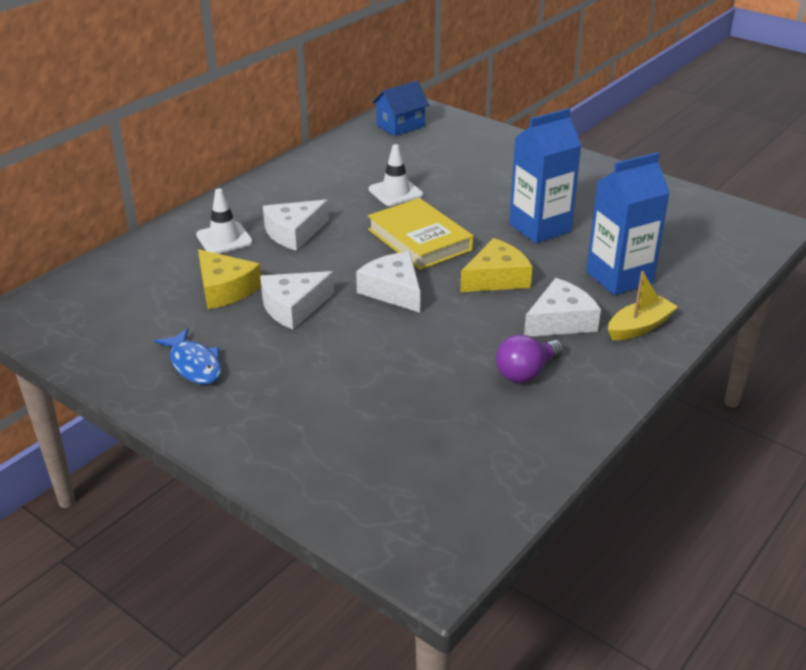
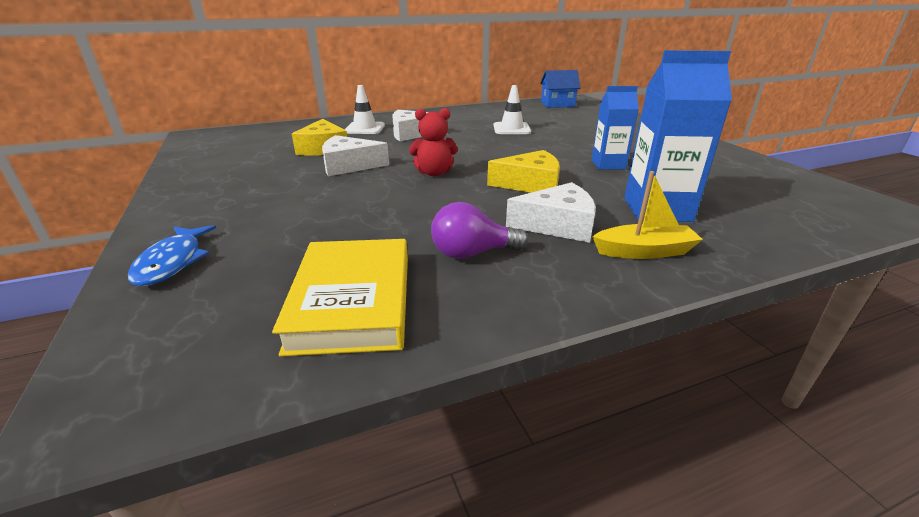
camera: 30 degrees right, 5 degrees down
blue fish [154,328,221,384] -> blue fish moved to [128,225,216,286]
white cheese [356,252,420,313] -> red teddy bear [409,108,458,176]
yellow book [368,198,474,270] -> yellow book moved to [272,239,408,357]
blue carton [509,108,581,244] -> blue carton [592,86,639,170], size x0.64

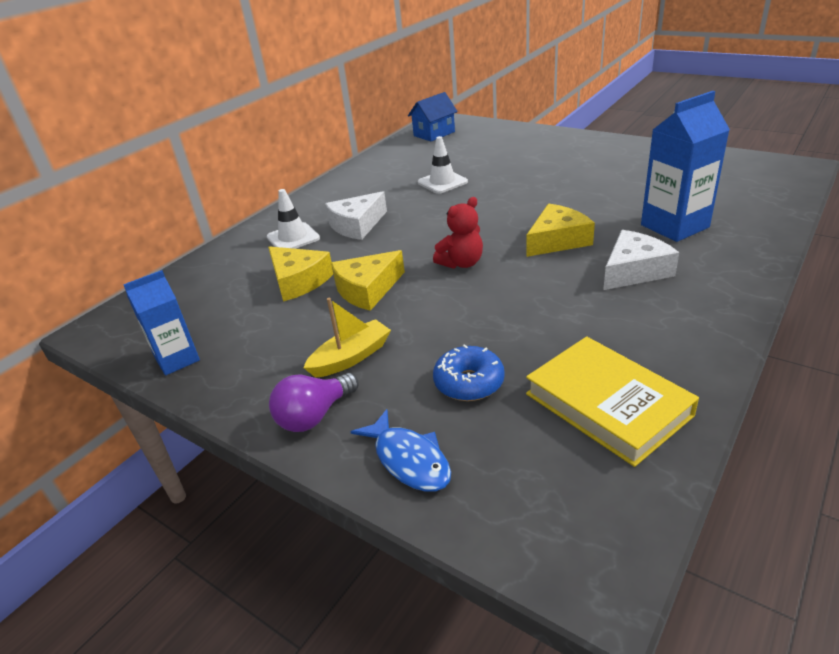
camera: 30 degrees left, 5 degrees up
white cheese [322,135,389,176] -> yellow cheese [331,250,405,311]
purple light bulb [431,202,528,259] -> purple light bulb moved to [269,373,358,432]
blue carton [592,86,639,170] -> blue carton moved to [123,270,200,375]
yellow boat [592,171,703,259] -> yellow boat moved to [303,298,391,378]
none -> blue donut [433,344,505,401]

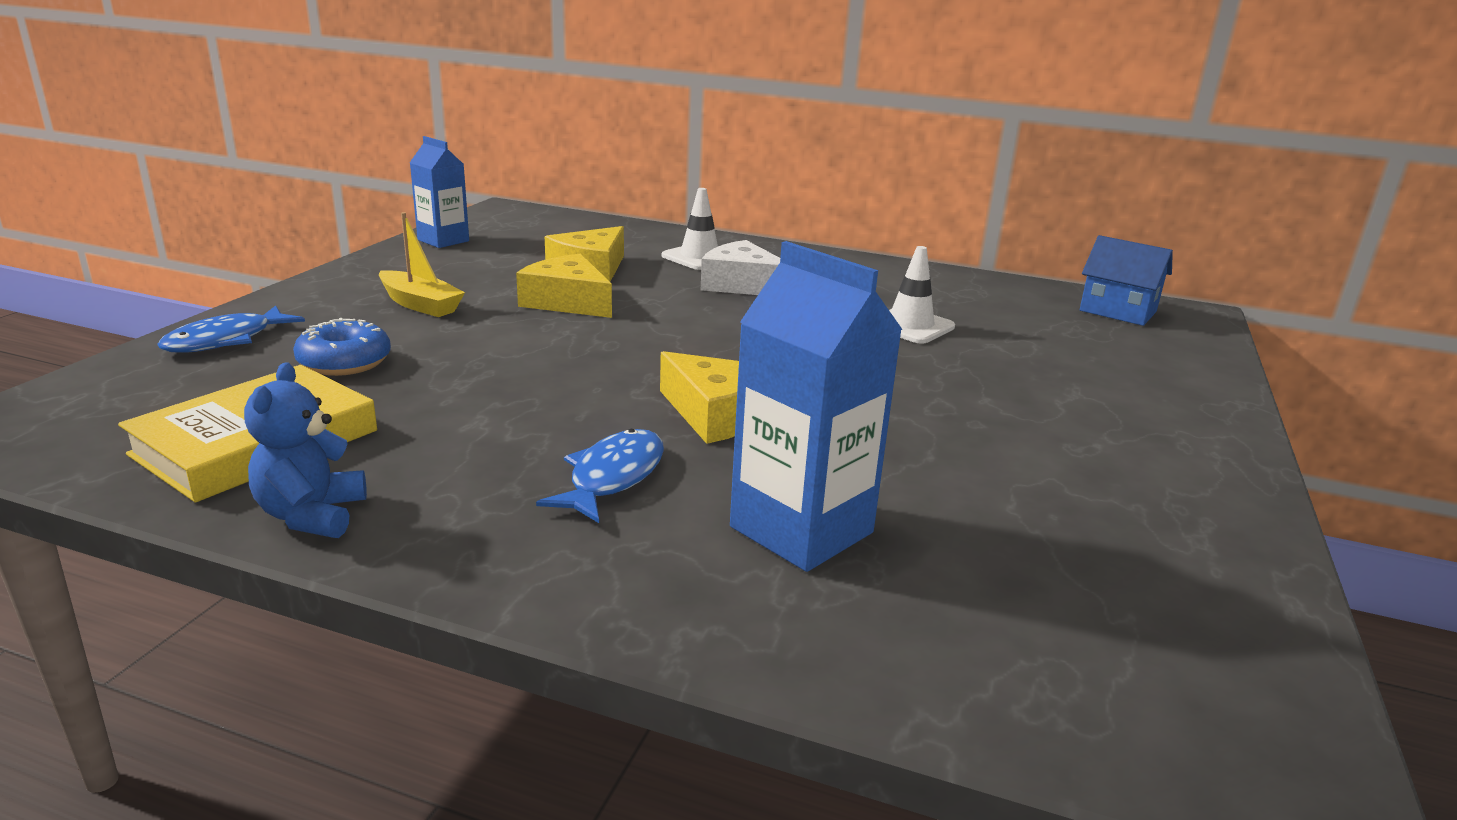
camera: 70 degrees right, 10 degrees down
purple light bulb [269,373,358,432] -> none
red teddy bear [433,197,483,269] -> none
white cheese [603,230,679,290] -> blue fish [536,429,664,523]
none -> blue teddy bear [244,362,367,538]

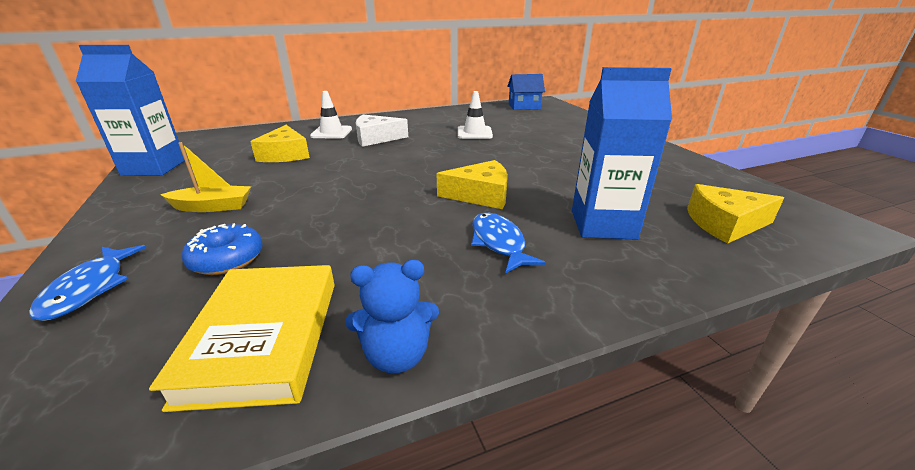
camera: 40 degrees left, 5 degrees up
blue teddy bear [244,362,367,538] -> blue teddy bear turned 60 degrees counterclockwise [346,260,439,374]
blue carton [410,136,469,248] -> blue carton [76,45,185,176], size x1.56
yellow cheese [516,253,612,318] -> yellow cheese moved to [687,184,784,244]

